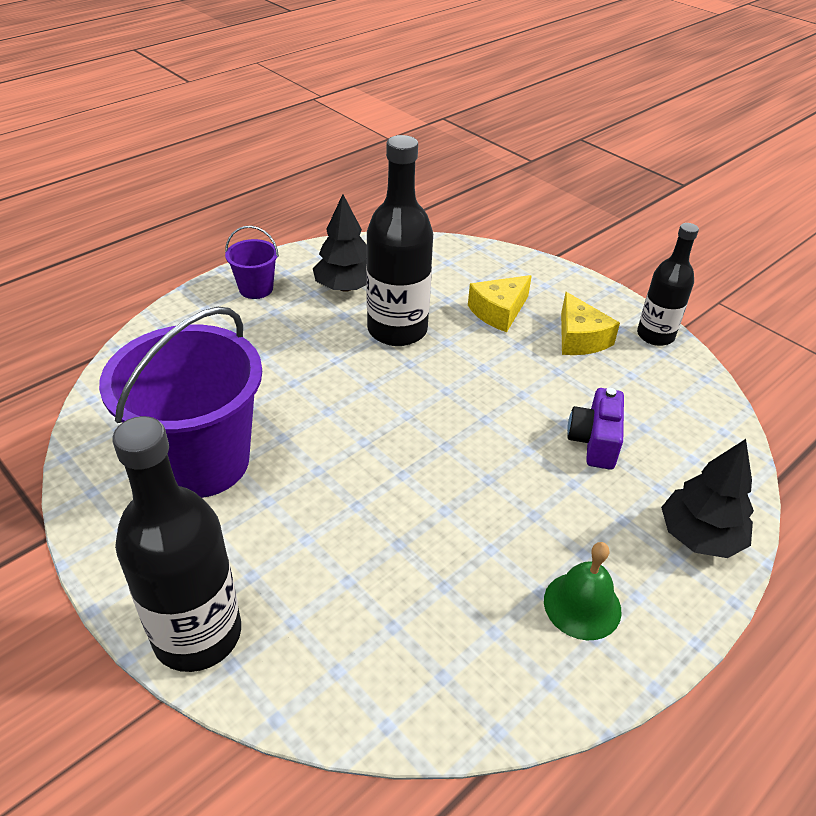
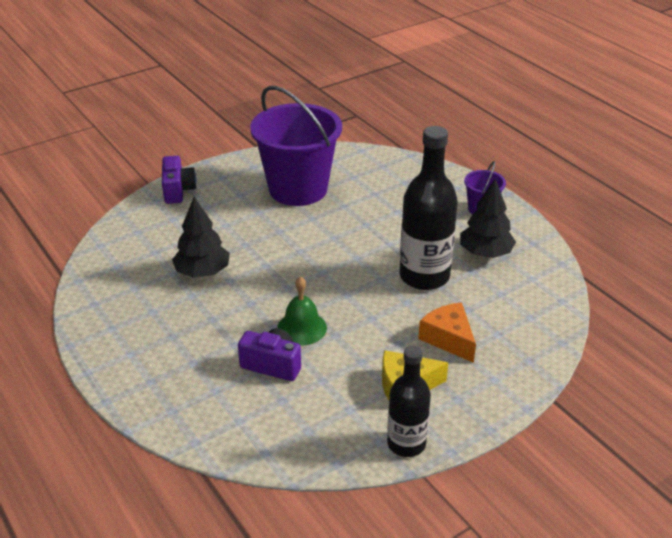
camera: 100 degrees right, 5 degrees down
black bottle [112,416,241,672] -> purple camera [162,156,196,204]
yellow cheese [468,275,532,332] -> orange cheese [418,302,476,363]
green bell [544,542,622,640] -> green bell moved to [277,276,327,346]
black tree [661,439,754,558] -> black tree moved to [172,197,230,278]

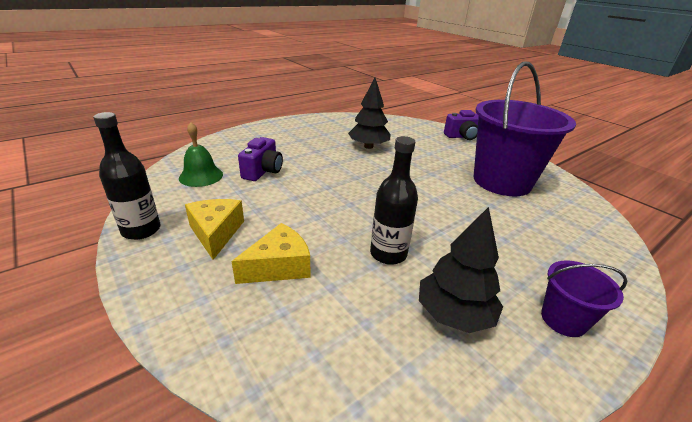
camera: 85 degrees right, 5 degrees down
green bell [277,276,327,346] -> green bell moved to [179,122,223,187]
black bottle [399,126,458,290] -> black bottle [370,136,418,265], size x0.63
orange cheese [418,302,476,363] -> yellow cheese [232,223,310,284]

